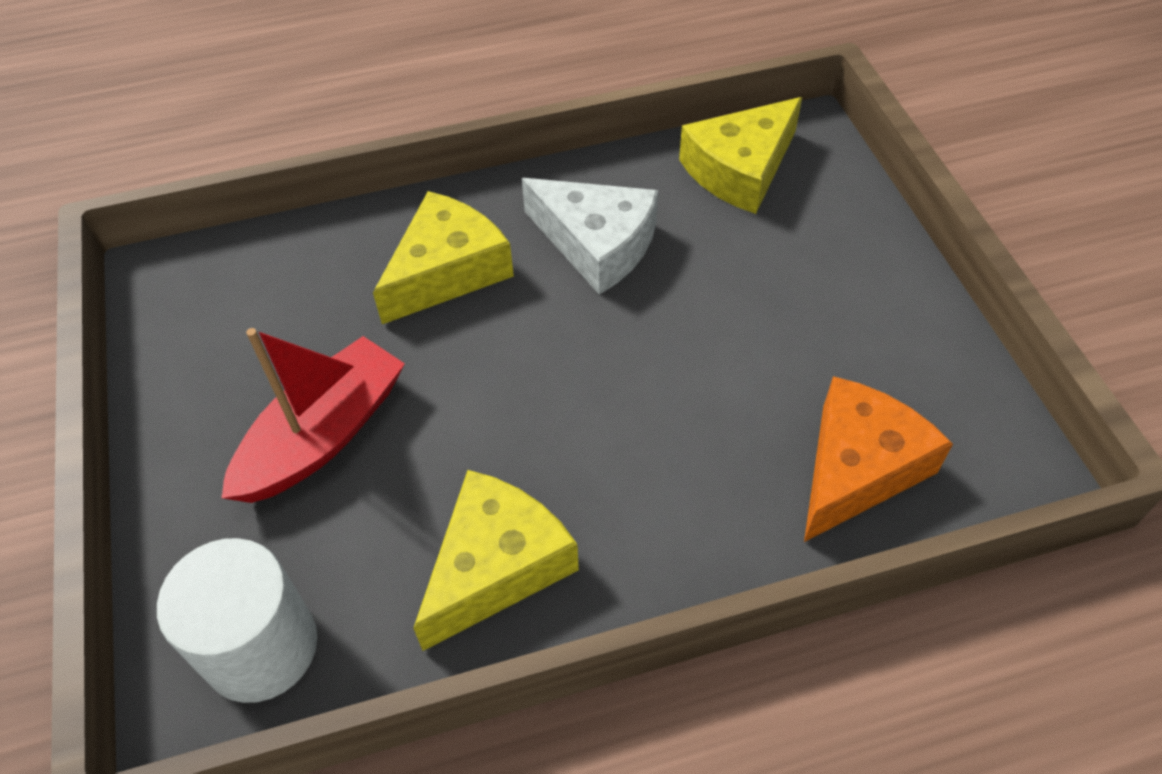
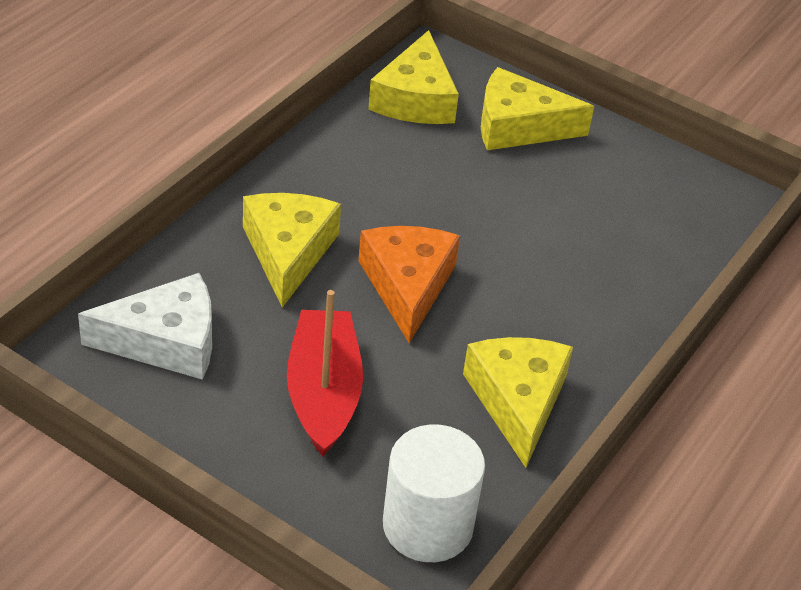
camera: 45 degrees left, 10 degrees down
white cheese [522,178,658,295] -> white cheese moved to [78,273,212,380]
orange cheese [804,376,953,542] -> orange cheese moved to [359,226,460,343]
none -> yellow cheese [481,67,594,150]

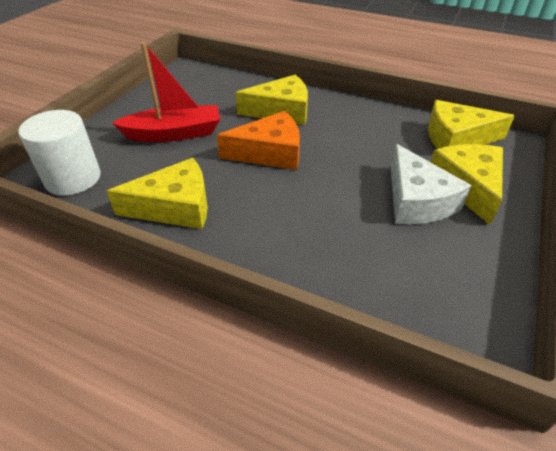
camera: 85 degrees right, 0 degrees up
white cheese [78,273,212,380] -> white cheese moved to [391,144,472,225]

